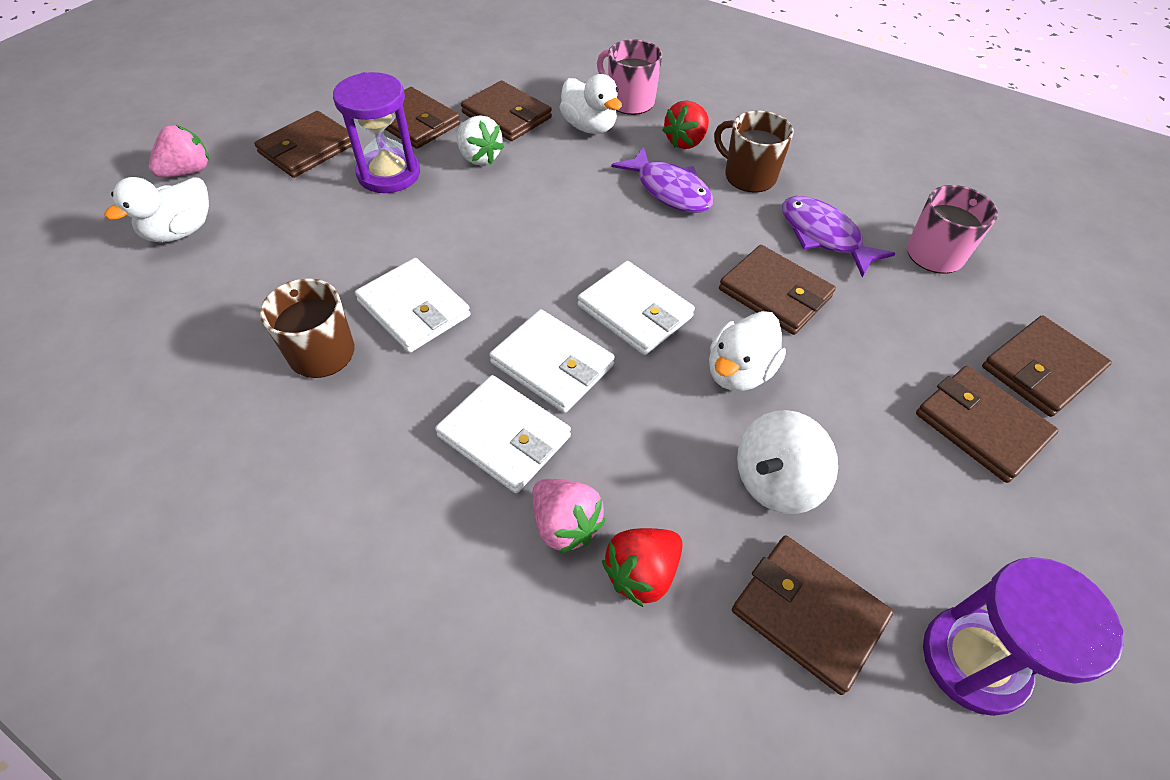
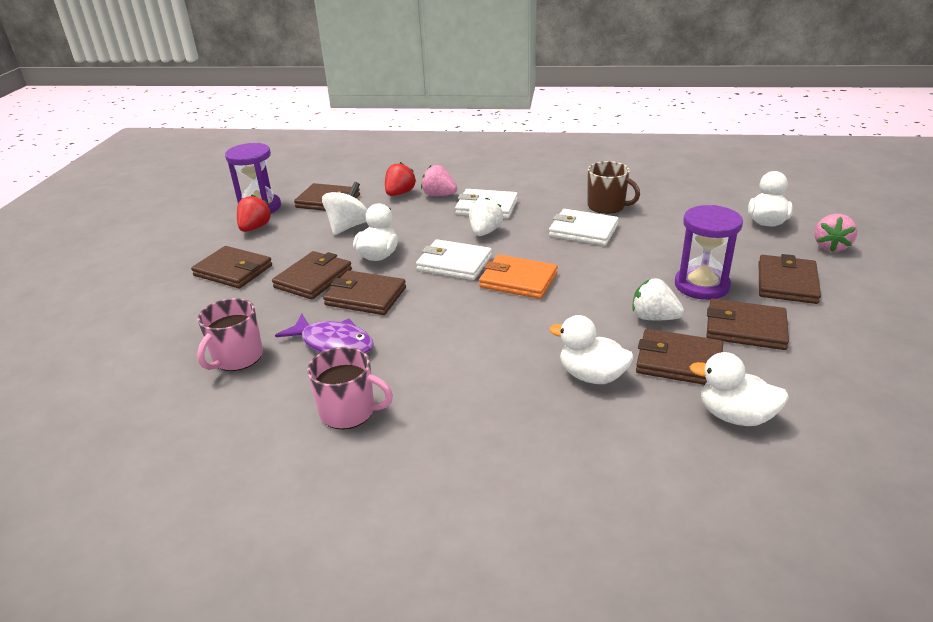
camera: 160 degrees right, 20 degrees down
white wallet [489,309,615,413] -> white strawberry [469,197,503,236]
pink mug [597,39,662,115] -> pink mug moved to [307,347,393,429]
purple fish [611,147,713,213] -> none
red strawberry [662,100,709,149] -> red strawberry moved to [237,195,272,232]
brown mug [714,110,794,193] -> none
brown wallet [982,315,1112,417] -> brown wallet moved to [272,251,352,300]
none -> orange wallet [479,255,558,299]
none -> white duck [690,352,789,426]

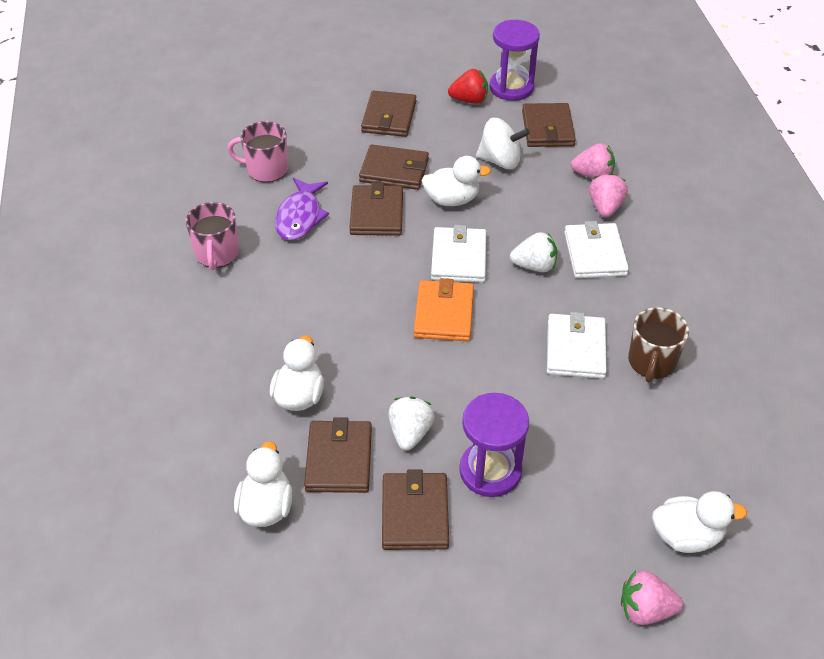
camera: 70 degrees right, 15 degrees up
red strawberry [385,162,416,196] -> pink strawberry [571,143,615,179]
brown wallet [759,254,821,304] -> none

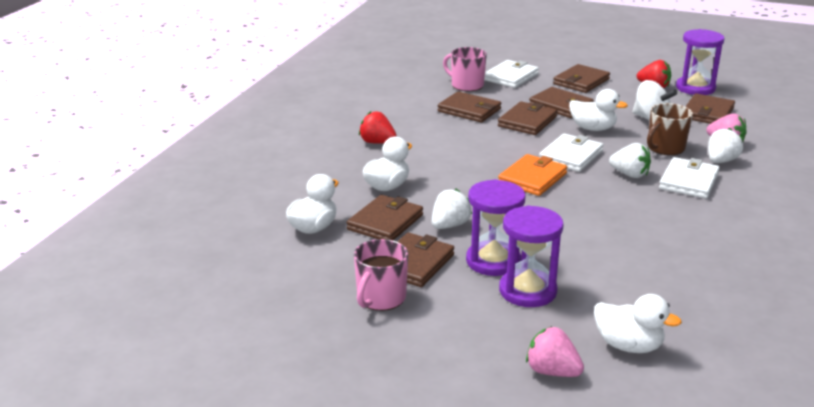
camera: 30 degrees right, 20 degrees down
pink mug [186,202,239,270] -> pink mug moved to [354,239,408,311]
purple fish [275,178,329,240] -> brown wallet [438,91,501,122]
white wallet [547,312,607,379] -> white wallet moved to [484,60,539,88]
pink strawberry [589,173,628,218] -> white strawberry [708,128,743,163]
brown mug [628,307,689,382] -> brown mug moved to [647,103,693,155]
none -> red strawberry [359,111,397,144]
none -> purple hourglass [499,206,564,307]

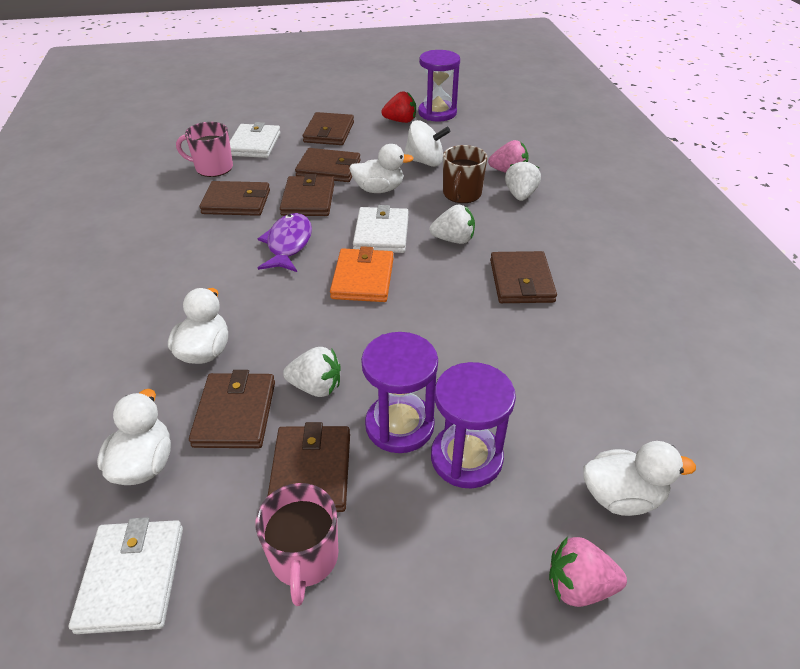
camera: 30 degrees left, 15 degrees up
red strawberry [359,111,397,144] -> none
white strawberry [432,189,472,229] -> white strawberry turned 90 degrees clockwise [283,347,341,397]
white wallet [659,157,720,199] -> white wallet moved to [69,517,183,634]
brown wallet [685,93,735,124] -> brown wallet moved to [490,251,557,303]
none -> purple fish [258,213,312,272]

